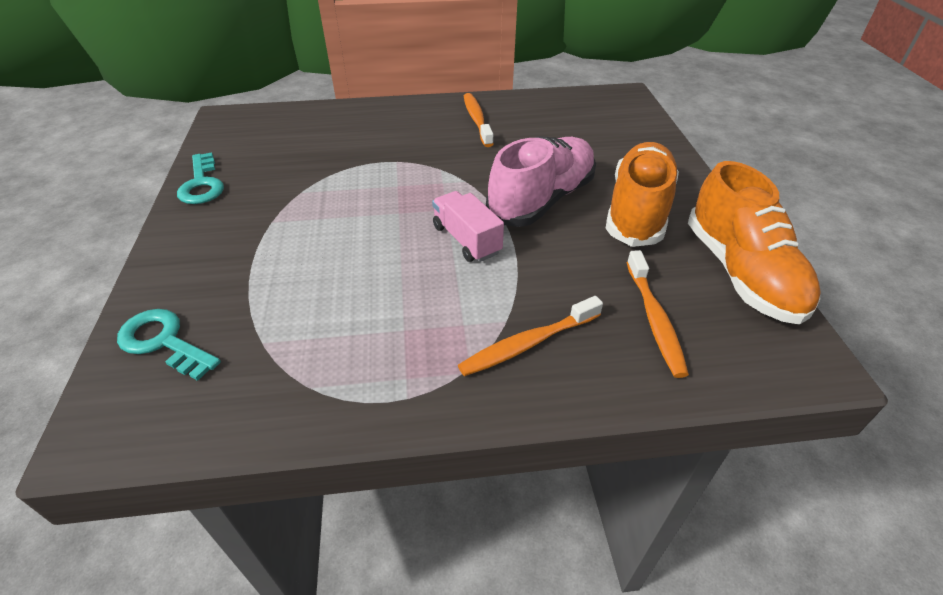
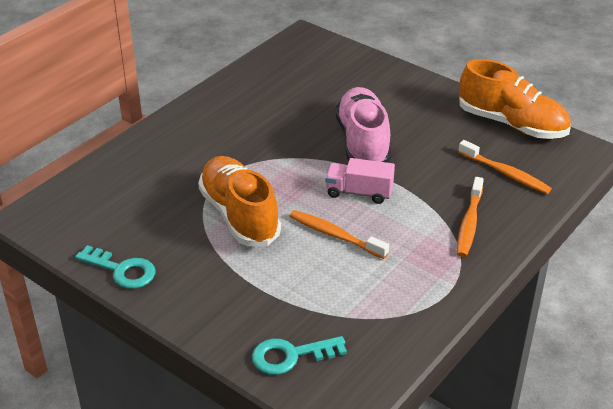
camera: 45 degrees left, 5 degrees down
orange toothbrush [464,93,493,147] -> orange toothbrush moved to [290,210,389,259]
orange shoe [606,142,679,247] -> orange shoe moved to [198,156,281,246]

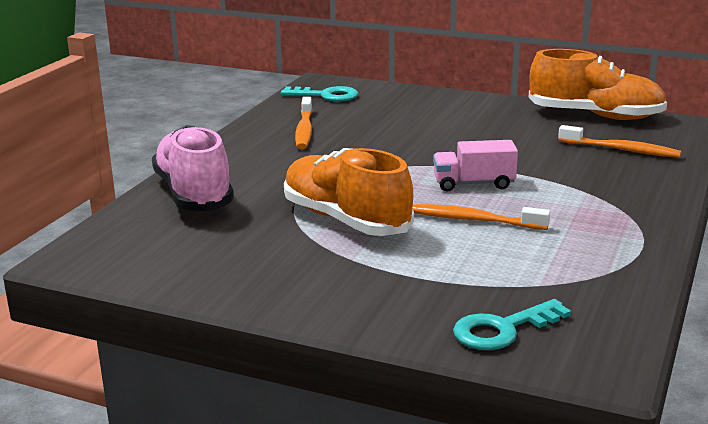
camera: 15 degrees left, 15 degrees down
turquoise key [75,245,155,289] -> turquoise key moved to [281,86,358,102]
pink shoe [336,87,391,163] -> pink shoe moved to [152,125,234,211]
orange toothbrush [457,177,484,257] -> orange toothbrush moved to [295,97,313,149]

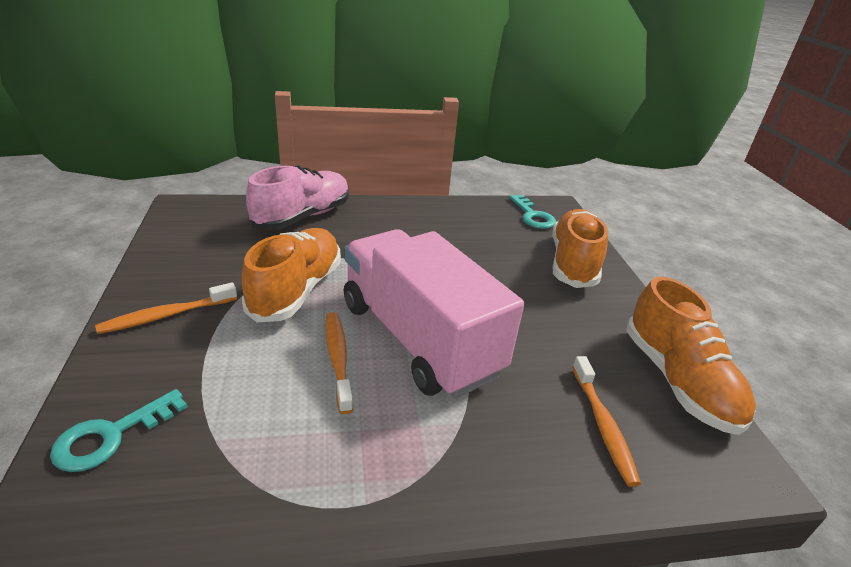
camera: 55 degrees right, 10 degrees up
orange toothbrush [295,97,313,149] -> orange toothbrush moved to [95,282,237,334]
pink truck [433,140,518,192] -> pink truck [344,229,524,398], size x2.37
turquoise key [453,299,571,350] -> turquoise key turned 75 degrees counterclockwise [50,389,188,472]
none -> orange shoe [552,209,608,288]

